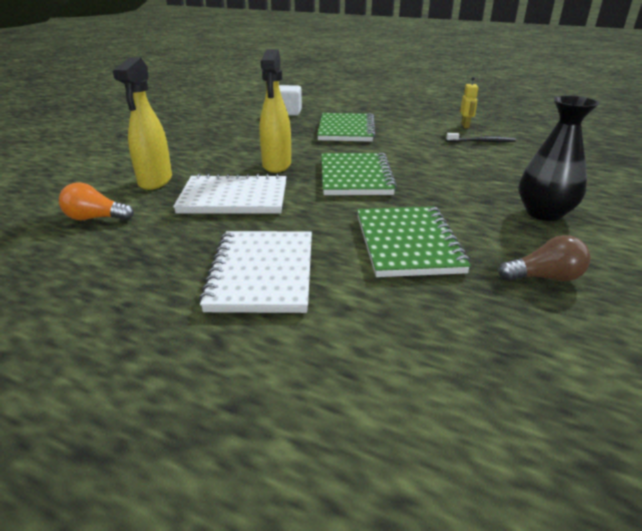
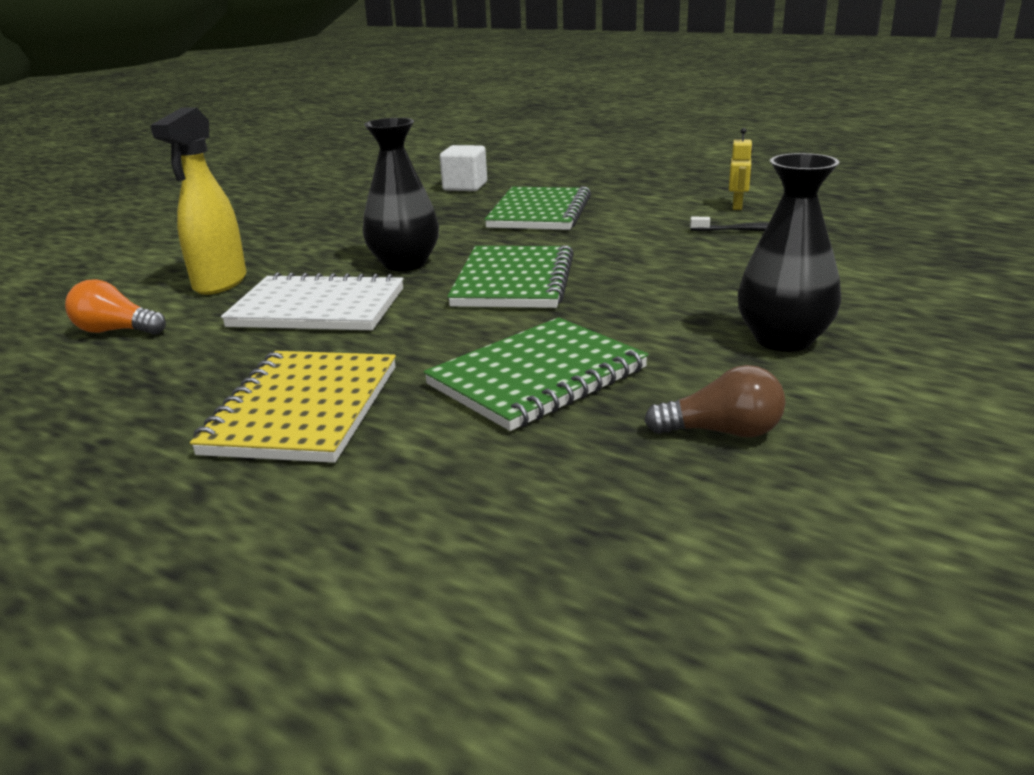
camera: 10 degrees right, 5 degrees down
white notebook [199,231,312,313] -> yellow notebook [190,351,396,463]
yellow spray bottle [259,49,291,173] -> black vase [363,118,439,271]
green notebook [357,206,471,277] -> green notebook turned 45 degrees clockwise [424,317,649,431]

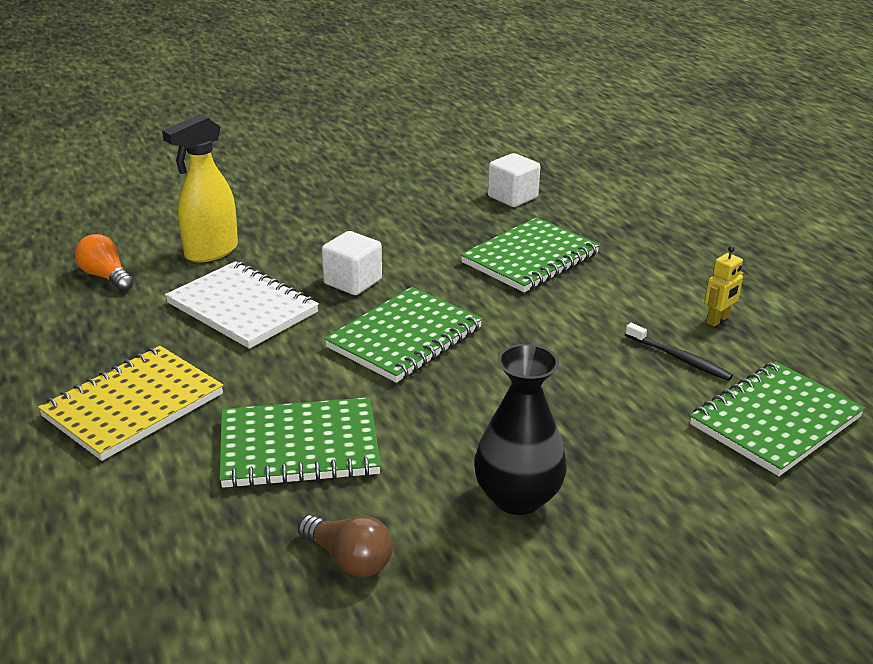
camera: 30 degrees right, 5 degrees up
black vase [363,118,439,271] -> white cube [322,231,382,295]
none -> green notebook [690,361,865,476]

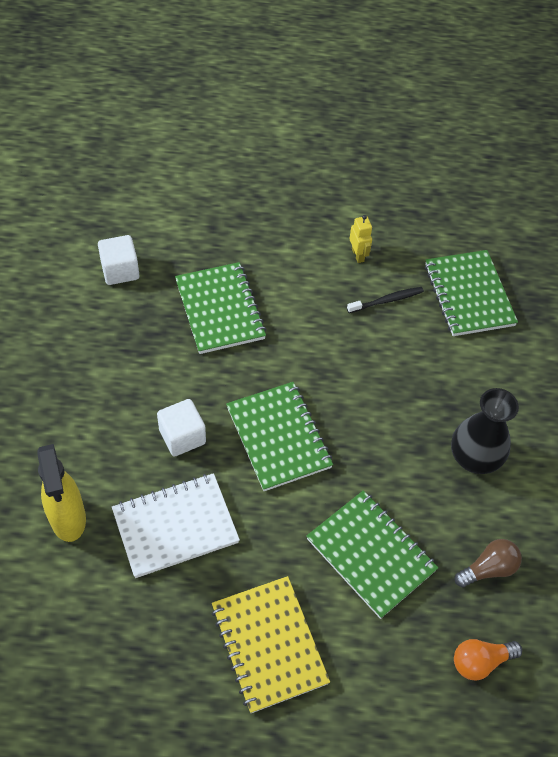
camera: 65 degrees left, 25 degrees up
orange light bulb [75,234,134,291] -> orange light bulb moved to [454,639,522,681]
green notebook [219,397,381,488] -> green notebook turned 60 degrees counterclockwise [307,490,438,619]

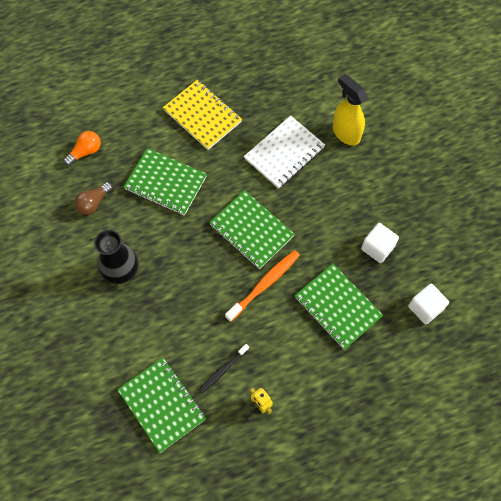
camera: 160 degrees right, 10 degrees up
white cube [157,399,206,457] -> white cube moved to [361,223,399,263]
none -> orange toothbrush [225,250,300,322]

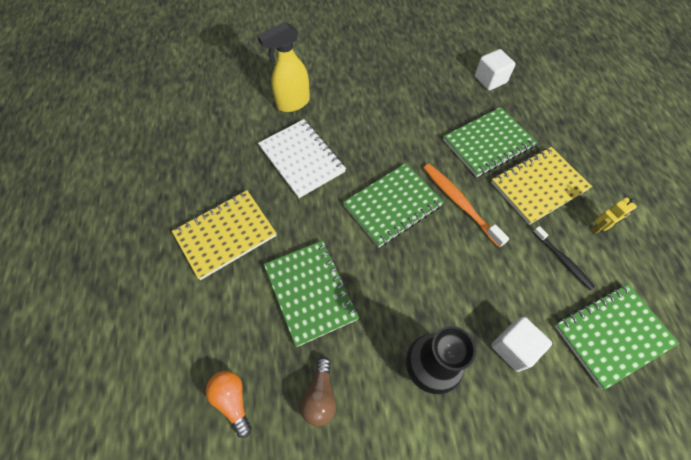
camera: 80 degrees left, 5 degrees down
brown light bulb [74,182,112,215] -> brown light bulb turned 45 degrees clockwise [300,357,336,427]
green notebook [124,148,207,216] -> green notebook turned 60 degrees counterclockwise [264,240,359,347]
white cube [361,223,399,263] -> white cube moved to [491,317,552,372]
none -> yellow notebook [491,147,592,225]

